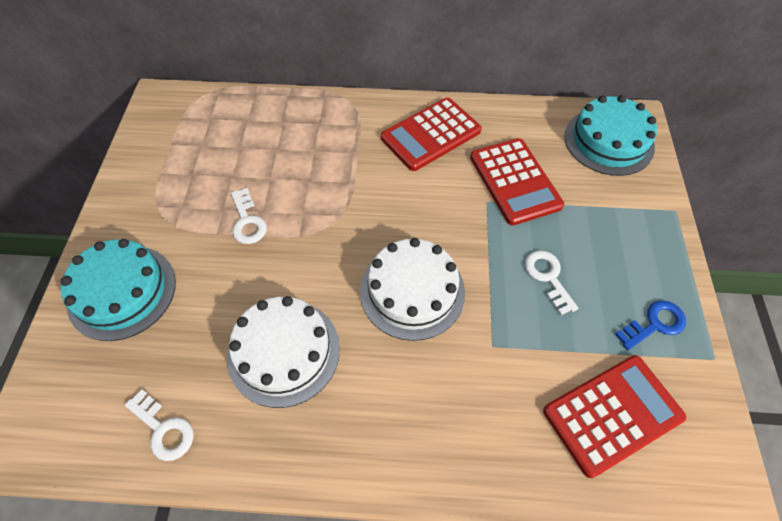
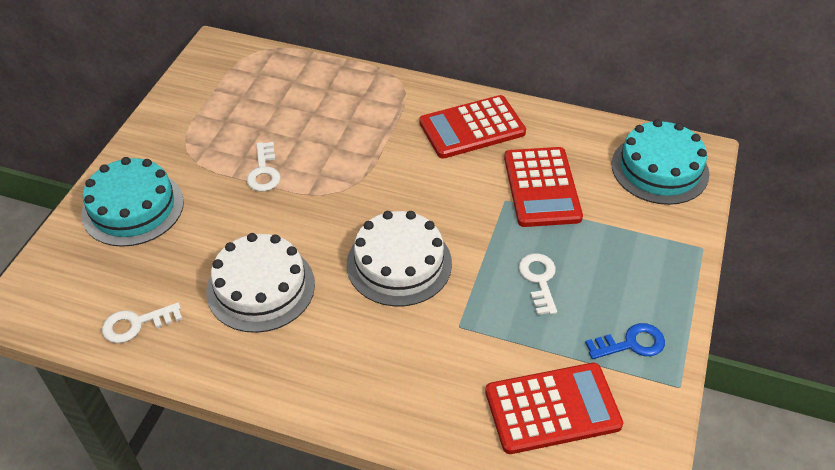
camera: 15 degrees right, 10 degrees down
white key [125,389,194,461] -> white key turned 105 degrees clockwise [102,302,182,343]

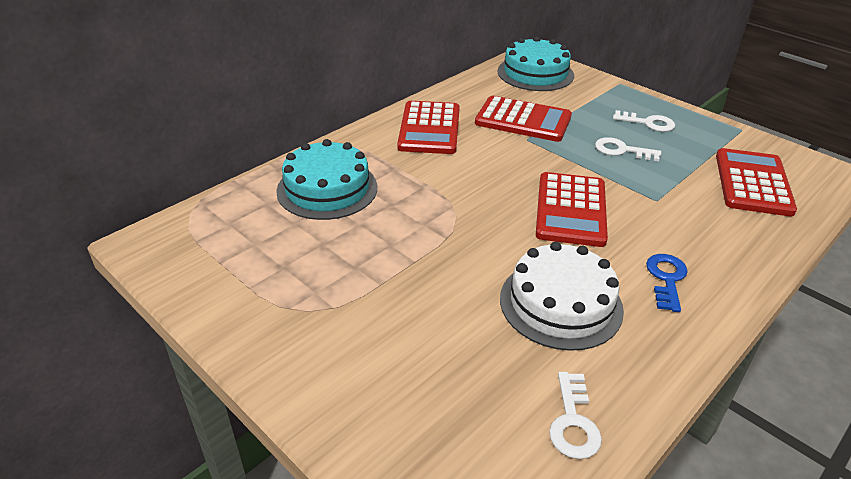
camera: 65 degrees left, 10 degrees down
turquoise cake [81,157,184,247] -> turquoise cake moved to [276,139,377,220]
white key [247,142,281,191] -> white key moved to [613,110,675,132]
white cake [347,211,452,307] -> red calculator [536,172,608,247]
blue key [585,323,665,359] -> blue key moved to [646,254,688,312]

